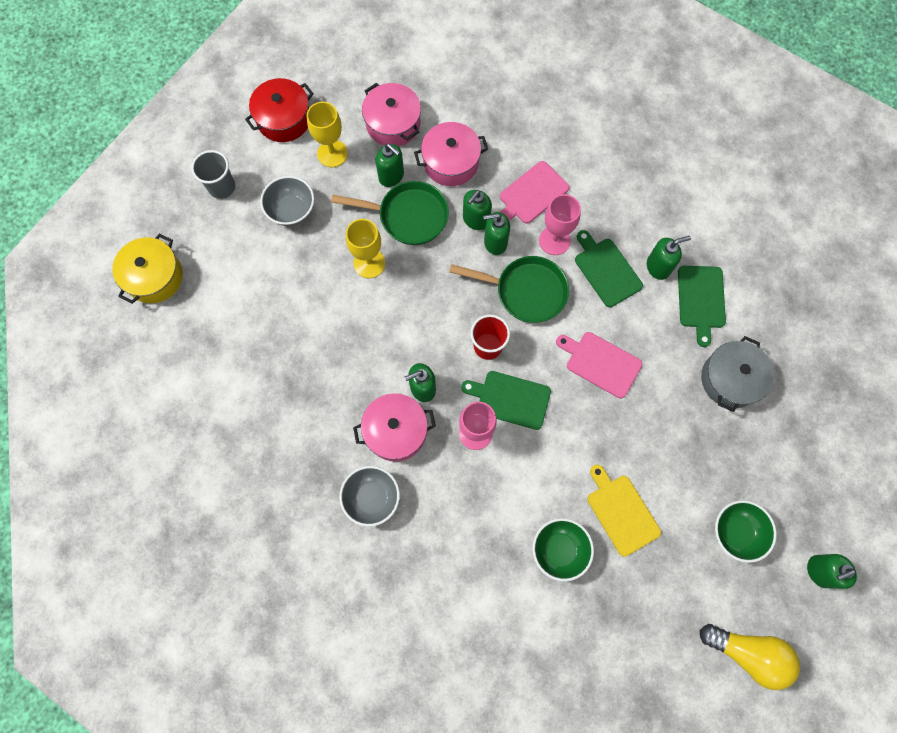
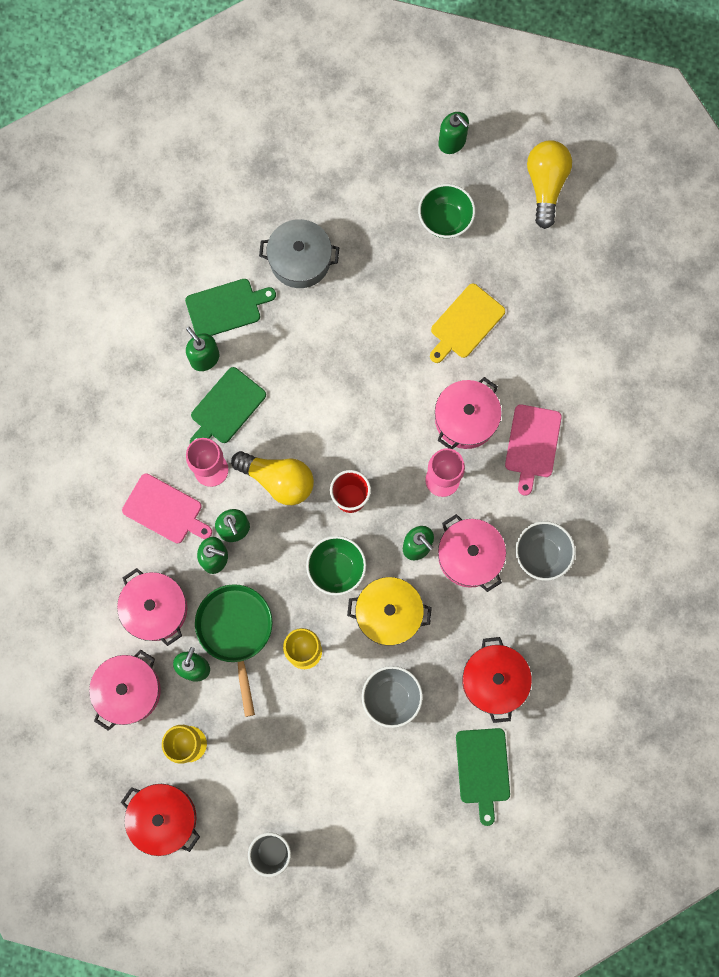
camera: 110 degrees left, 5 degrees up
yellow pot [112,234,183,304] -> yellow pot moved to [347,577,432,646]
grey bowl [260,176,314,226] -> grey bowl moved to [362,666,423,728]
green pan [450,256,569,323] -> yellow light bulb [231,451,314,505]
green cutting board [461,371,551,430] -> green cutting board moved to [456,728,510,826]
green bowl [533,518,594,581] -> green bowl moved to [306,536,366,596]
pink cutting board [556,332,643,398] -> pink cutting board moved to [505,404,562,495]
none -> pink pot [435,377,502,449]
none -> red pot [462,637,532,723]

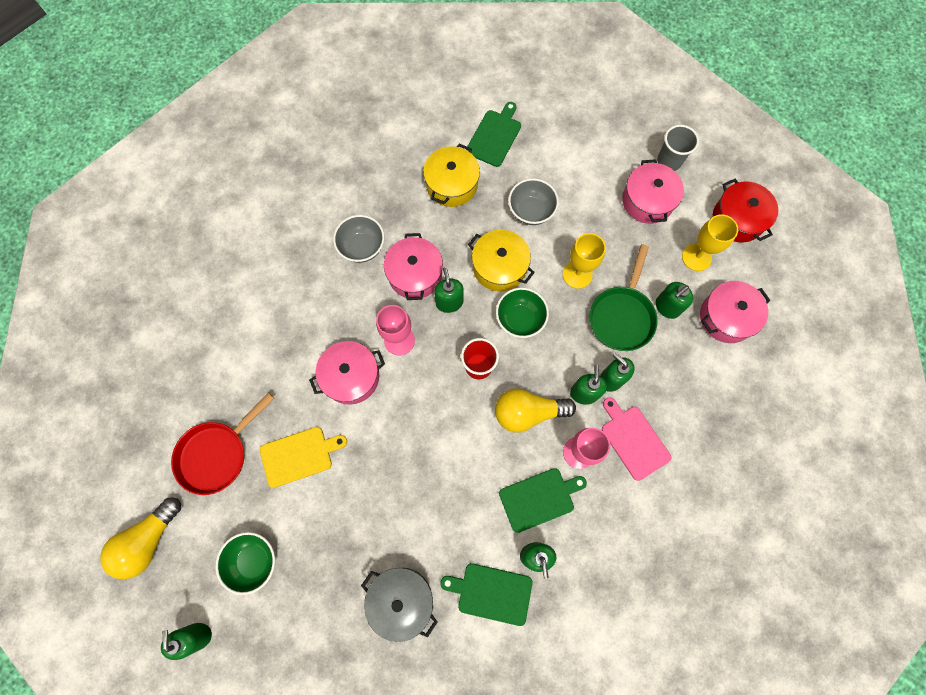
camera: 150 degrees left, 5 degrees down
pink pot [117,568,187,646] -> pink pot moved to [622,159,684,224]
yellow light bulb [231,451,314,505] -> yellow light bulb turned 60 degrees counterclockwise [495,388,576,432]
red pot [462,637,532,723] -> yellow pot [423,144,480,207]
pink cutting board [505,404,562,495] -> none
none -> red pan [171,392,275,495]

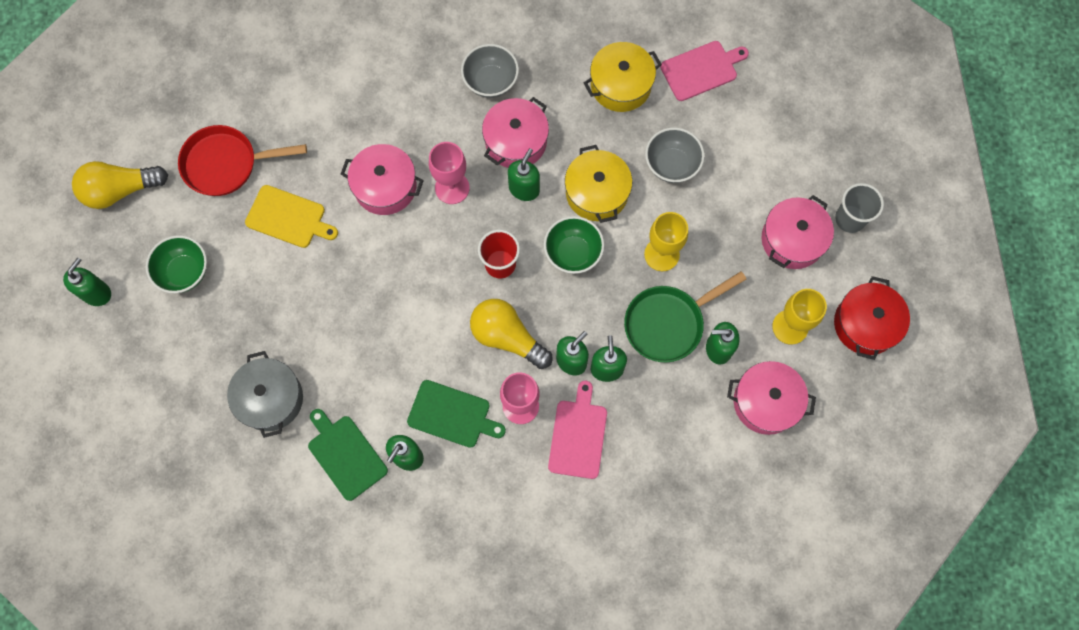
camera: 40 degrees right, 0 degrees up
green cutting board [467,102,521,167] -> pink cutting board [660,41,749,101]

